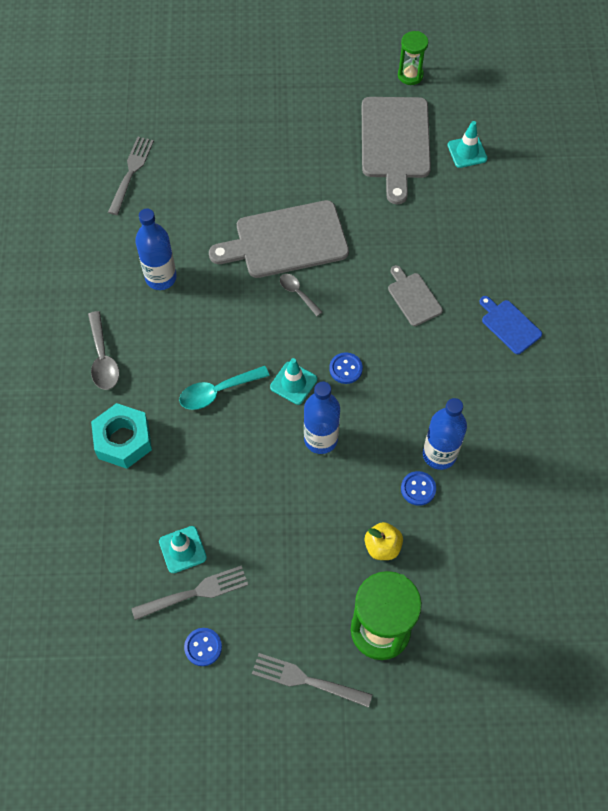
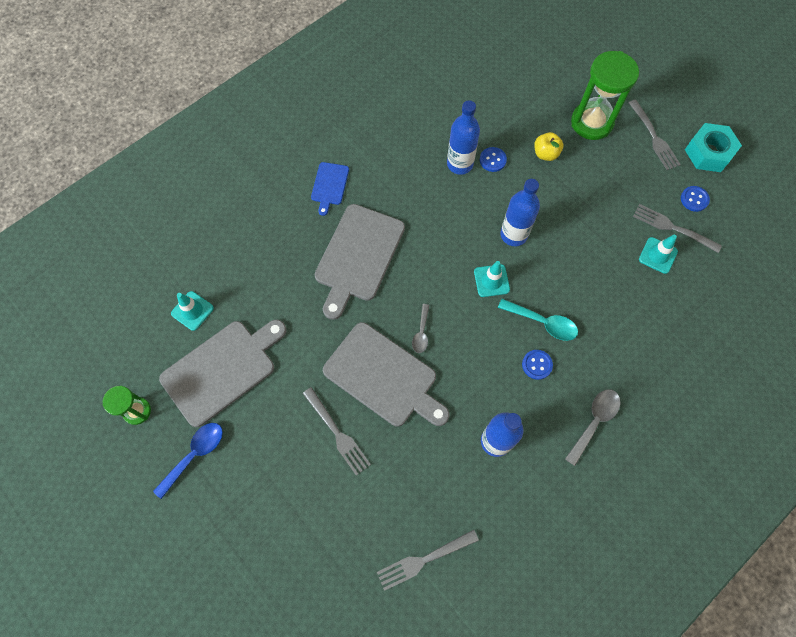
camera: 130 degrees left, 5 degrees up
turquoise nut [91,403,152,469] -> turquoise nut moved to [685,123,742,172]
blue button [329,352,363,384] -> blue button moved to [522,350,553,380]
grey cutting board [388,265,443,326] -> grey cutting board [314,204,405,320], size x2.00
none -> blue spoon [153,423,223,499]
none -> grey fork [303,387,371,476]

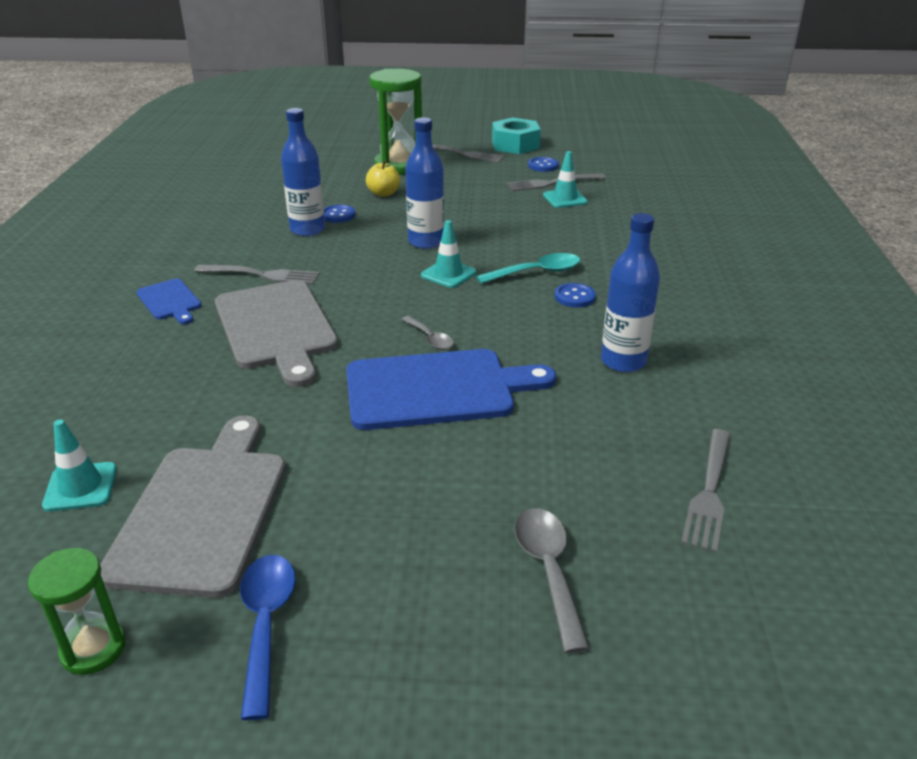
camera: 45 degrees left, 35 degrees down
grey fork [303,387,371,476] -> grey fork moved to [194,265,320,284]
grey cutting board [323,322,449,427] -> blue cutting board [346,349,556,430]
grey spoon [565,390,620,466] -> grey spoon moved to [514,508,590,653]

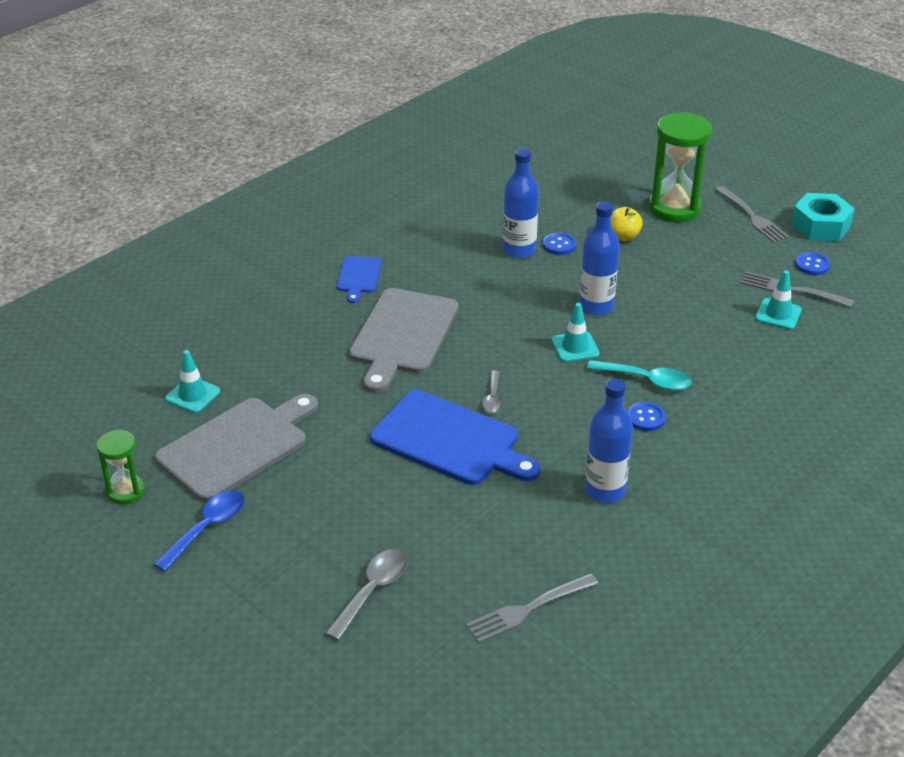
camera: 40 degrees right, 5 degrees up
grey fork [194,265,320,284] -> none

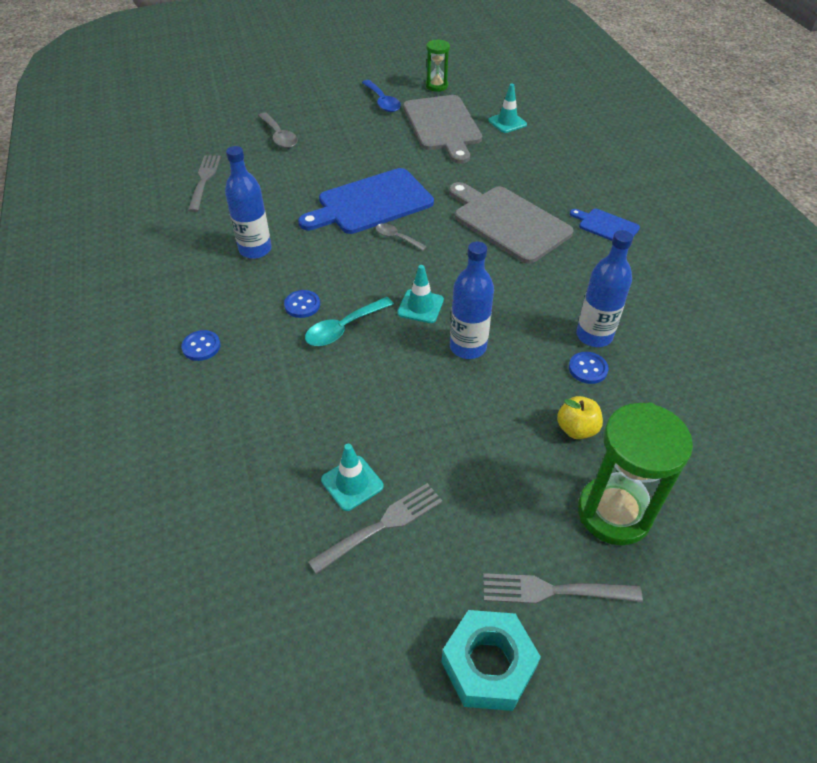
camera: 120 degrees right, 10 degrees up
blue button [795,252,830,275] -> blue button moved to [181,330,220,361]

